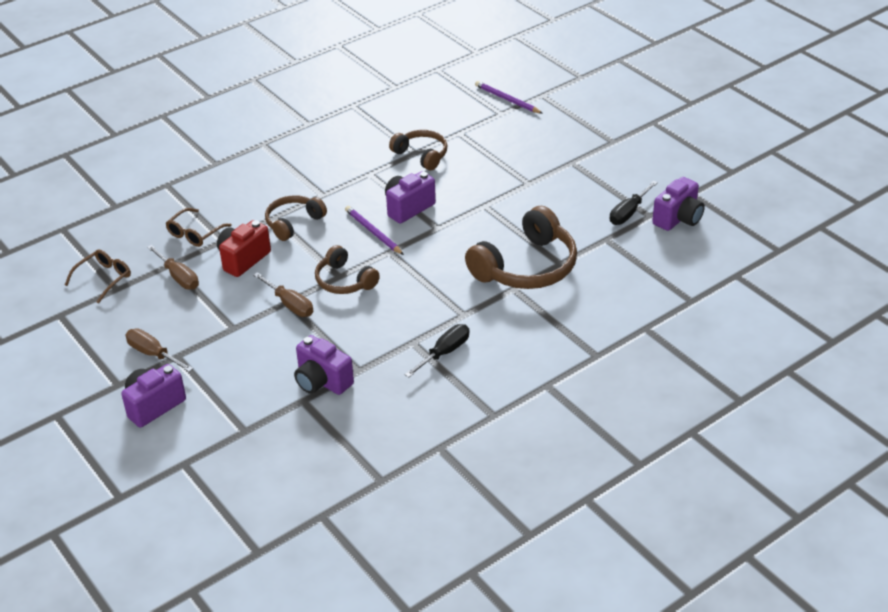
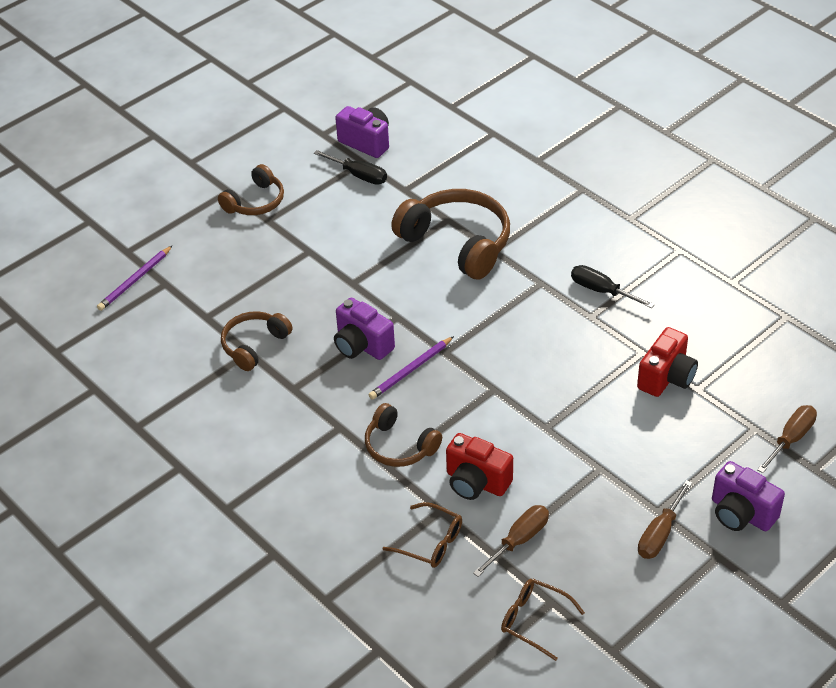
camera: 95 degrees left, 5 degrees up
brown screwdriver [253,272,313,317] -> brown screwdriver moved to [757,405,817,473]
purple camera [294,335,354,395] -> red camera [637,327,698,397]
brown headphones [315,245,380,294] -> brown headphones moved to [218,164,284,215]

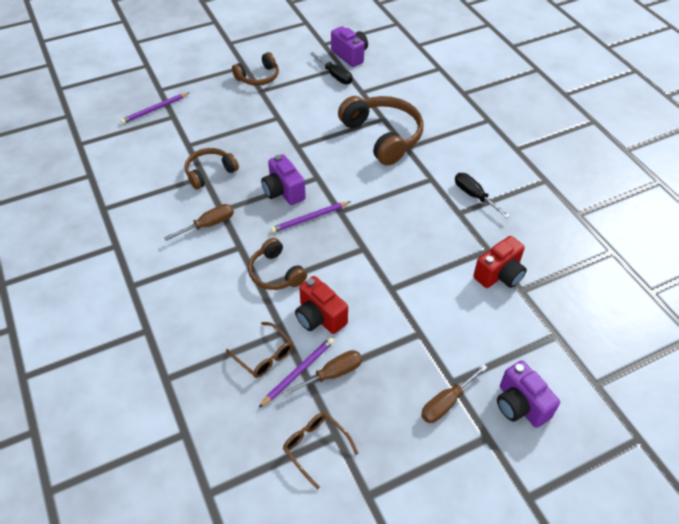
camera: 15 degrees right, 5 degrees up
brown screwdriver [757,405,817,473] -> brown screwdriver moved to [164,204,234,241]
none -> purple pencil [259,337,334,407]

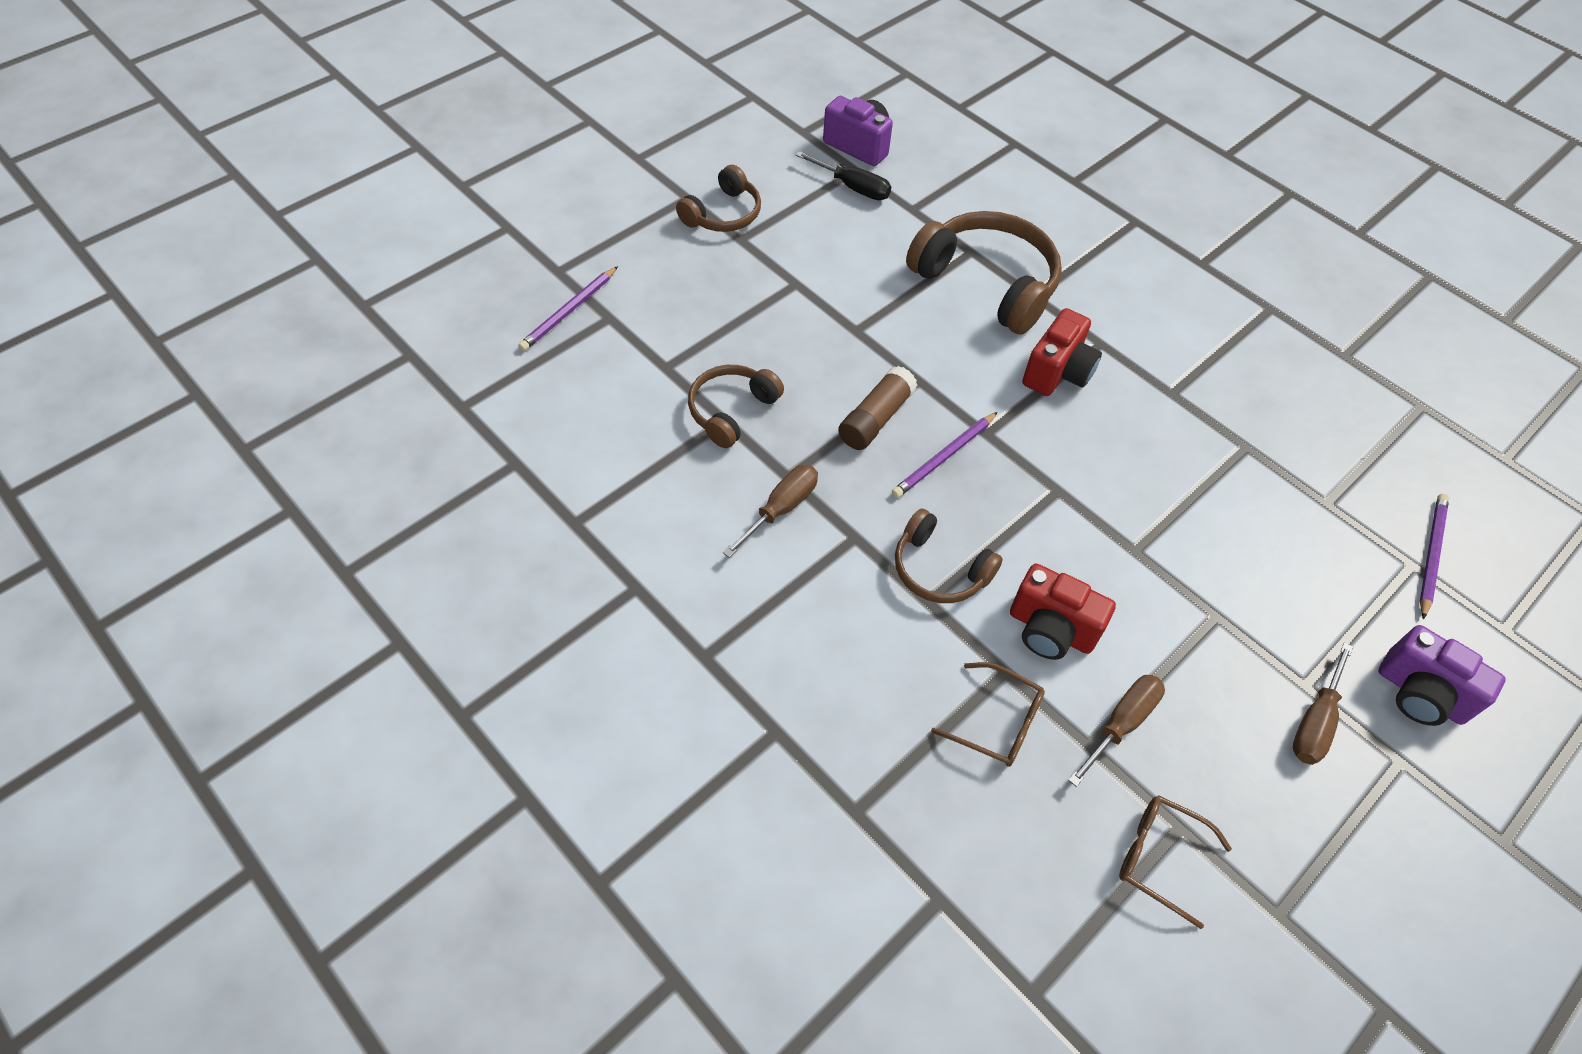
camera: 20 degrees left, 5 degrees up
purple pencil [259,337,334,407] -> purple pencil moved to [1420,494,1449,620]
purple camera [261,154,306,205] -> brown glue stick [838,366,918,450]
black screwdriver [455,173,510,218] -> none
red camera [473,236,527,288] -> red camera moved to [1022,308,1102,396]

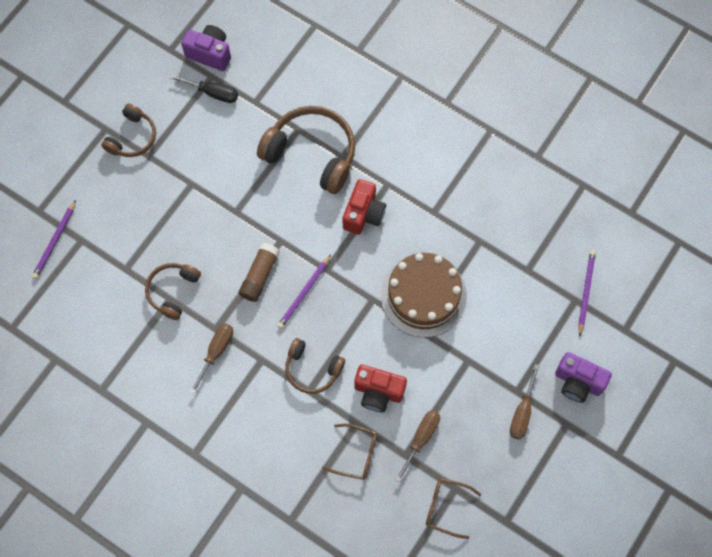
camera: 10 degrees left, 15 degrees up
none -> brown cake [381,253,467,338]

